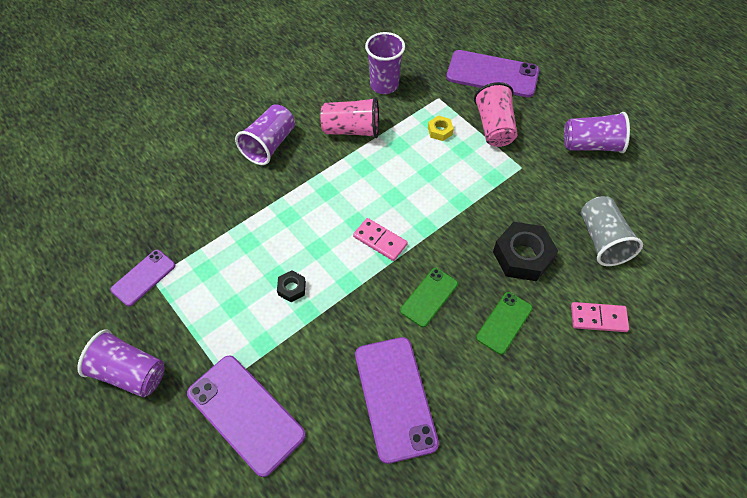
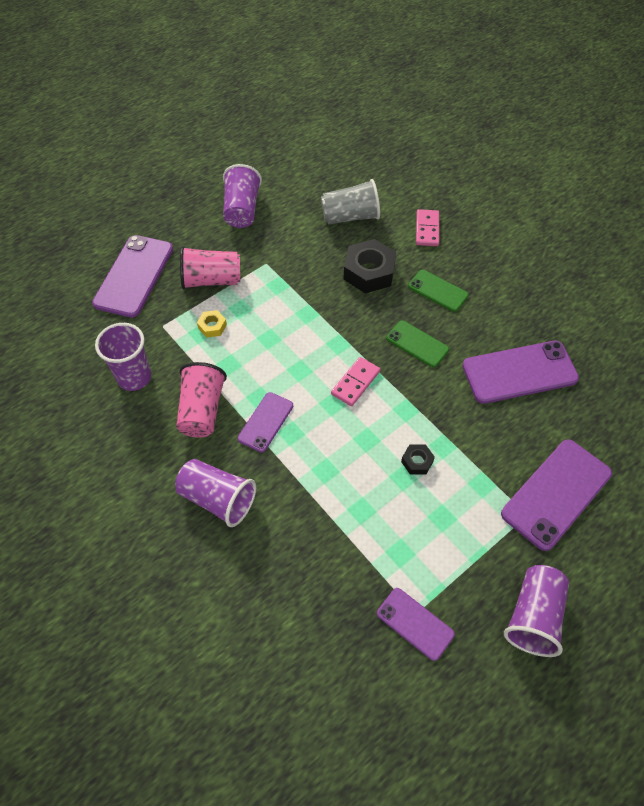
camera: 90 degrees left, 0 degrees up
none -> purple phone [238,392,293,452]

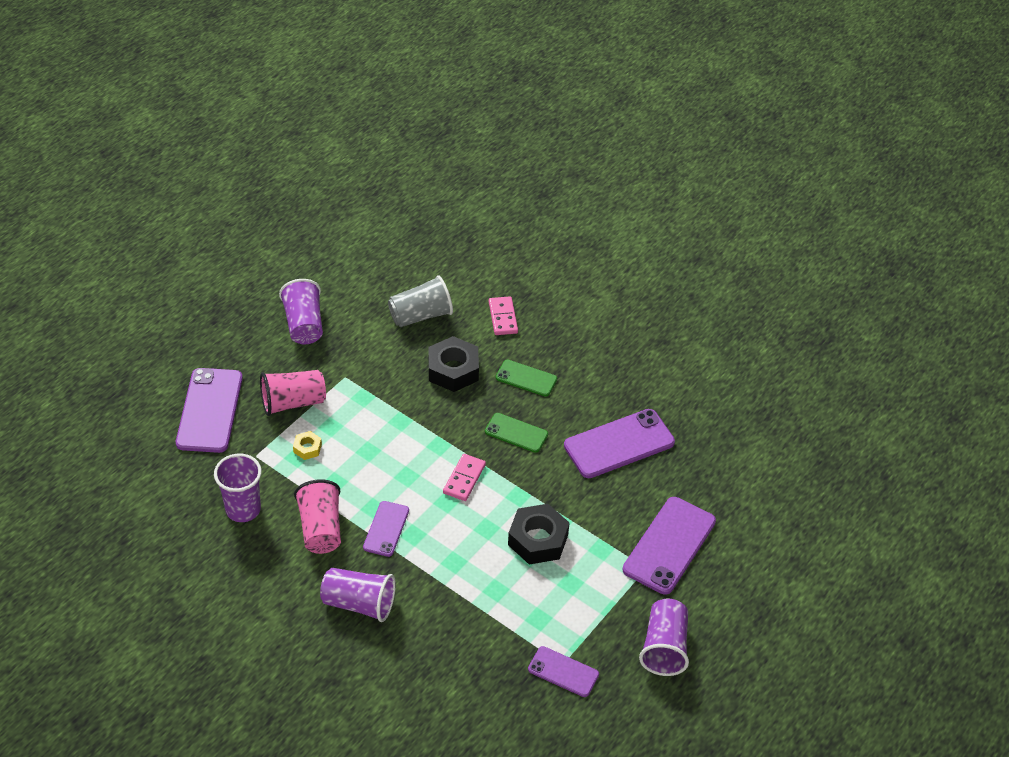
camera: 15 degrees left, 10 degrees down
black nut [401,444,435,475] -> black nut [508,504,569,564], size x2.02

